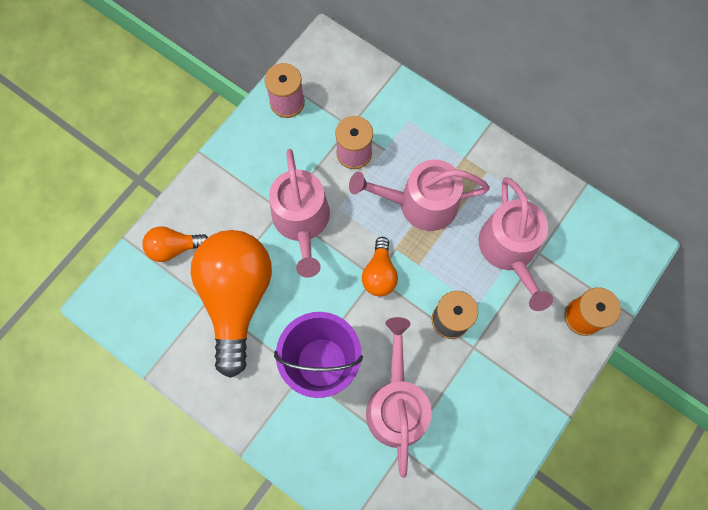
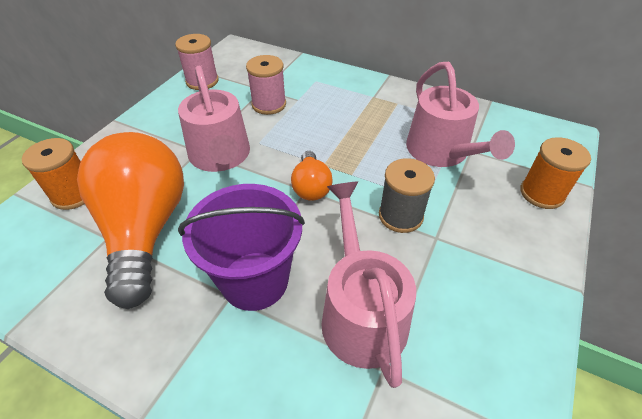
camera: 10 degrees left, 25 degrees down
orange light bulb [142,226,208,262] -> orange spool [22,138,84,210]
pink watering can [349,159,490,231] -> none

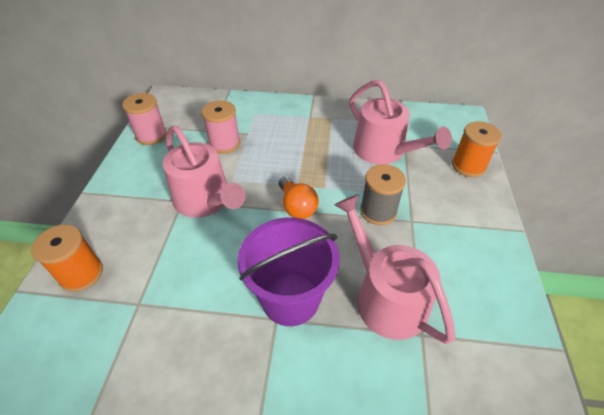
camera: 20 degrees left, 0 degrees up
orange light bulb [77,132,184,309] -> none

